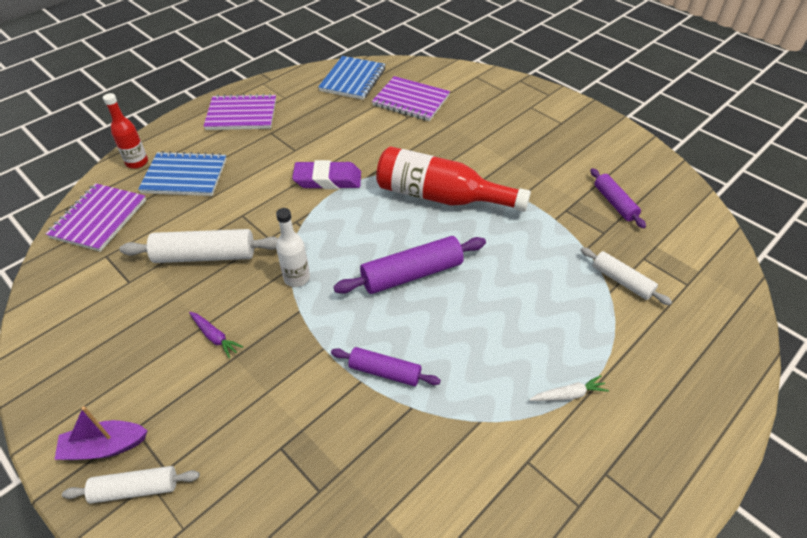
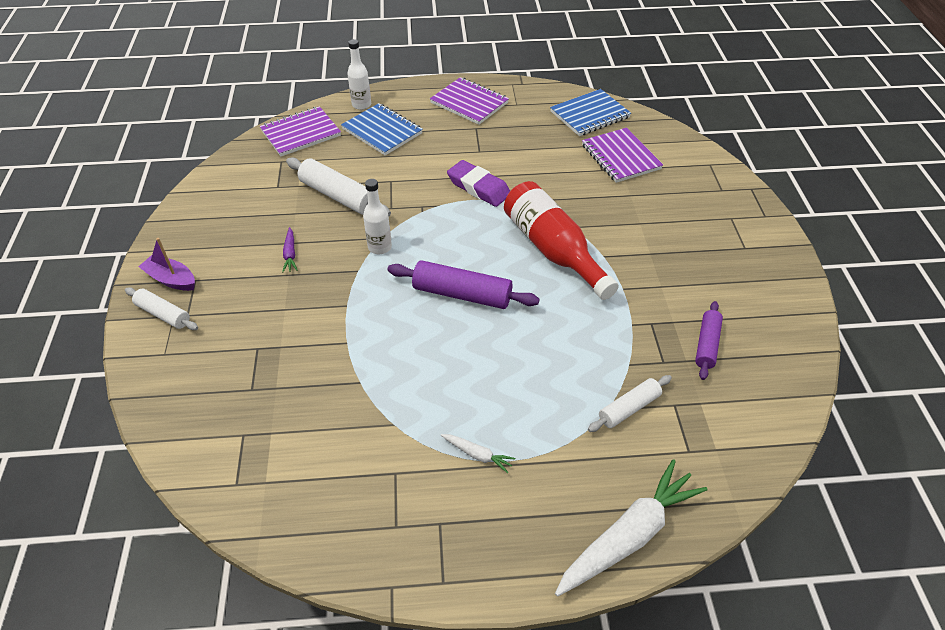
camera: 40 degrees right, 0 degrees up
red bottle [103,93,148,169] -> white bottle [347,39,371,110]
purple rolling pin [331,347,441,386] -> none
white rolling pin [580,247,672,305] -> white rolling pin turned 60 degrees clockwise [588,375,672,432]
none -> white carrot [555,459,707,597]

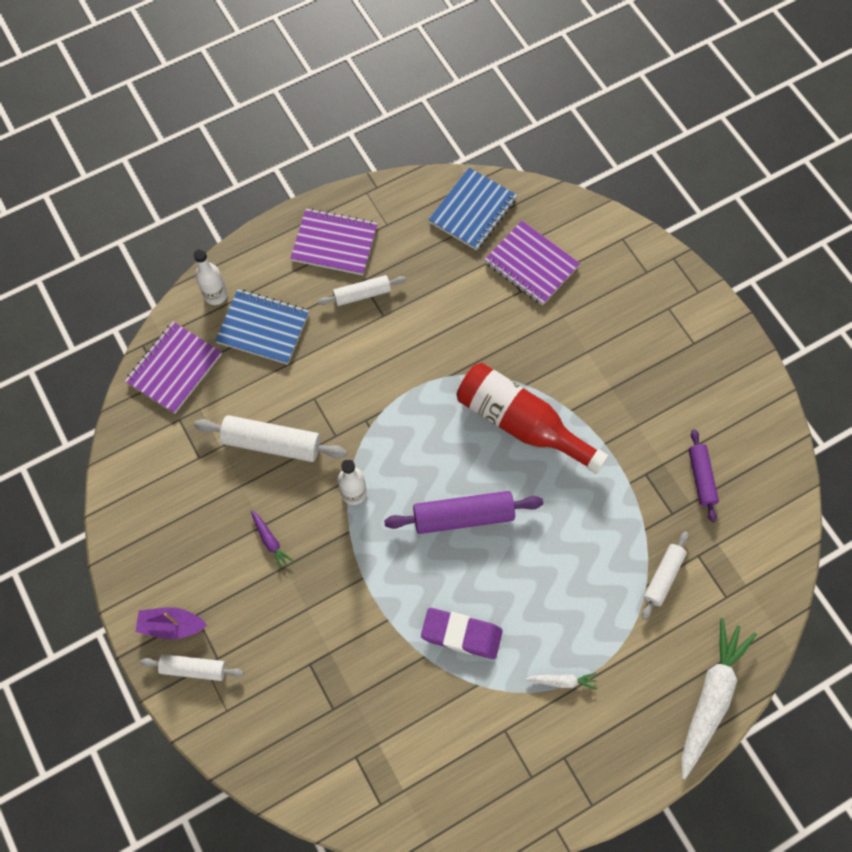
camera: 25 degrees left, 20 degrees up
purple eraser [447,160,510,207] -> purple eraser moved to [421,608,502,659]
none -> white rolling pin [318,275,406,306]

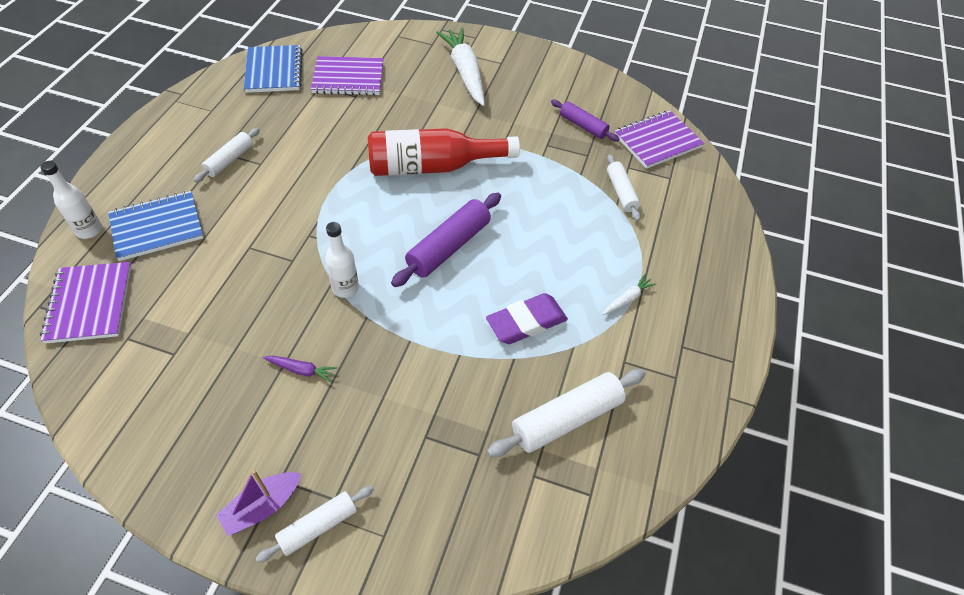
camera: 45 degrees left, 15 degrees down
white rolling pin [194,415,347,462] -> white rolling pin moved to [487,369,646,457]
purple notebook [290,208,378,275] -> purple notebook moved to [614,111,704,169]
white carrot [681,618,757,779] -> white carrot moved to [436,28,485,106]

